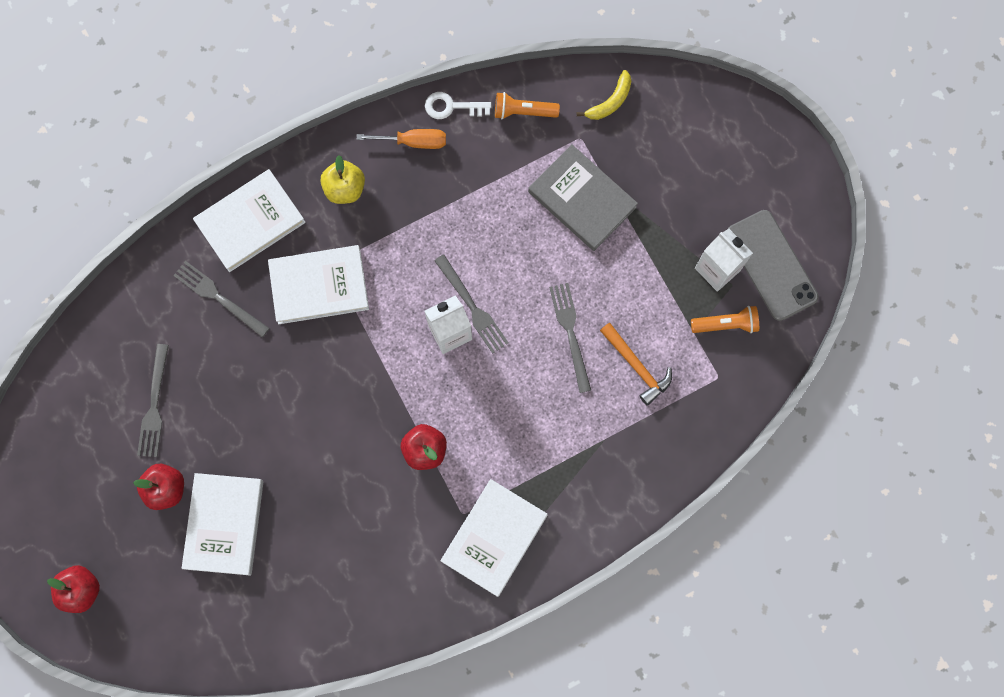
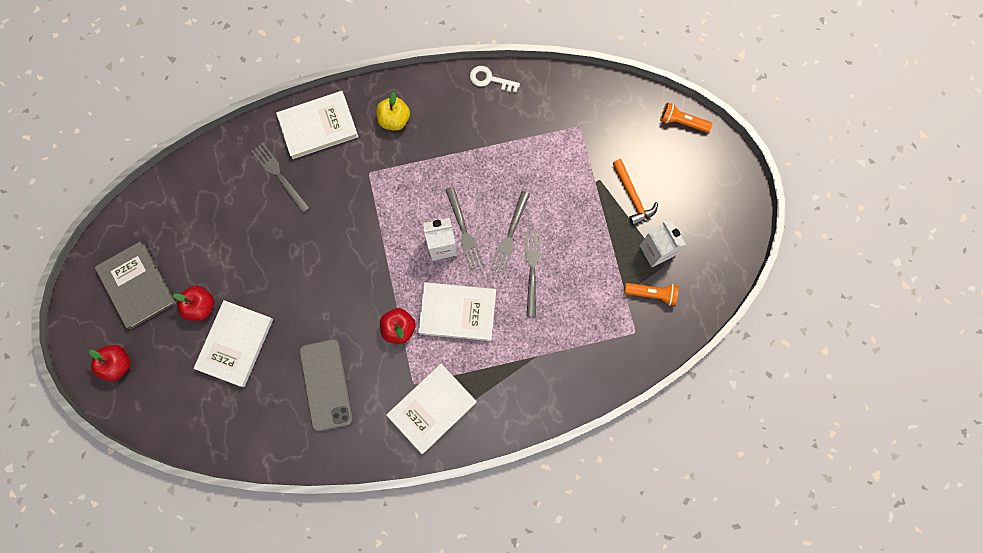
camera: 15 degrees right, 0 degrees up
grey fork [137,344,169,457] -> grey fork moved to [490,191,530,274]
white book [268,245,369,324] -> white book moved to [418,282,496,341]
orange screwdriver [357,129,446,149] -> none
orange flashlight [495,92,560,119] -> orange flashlight moved to [660,102,712,132]
grey book [528,144,638,251] -> grey book moved to [95,242,176,329]
yellow banana [577,70,631,120] -> none
orange hammer [600,323,672,406] -> orange hammer moved to [612,159,658,226]
grey phone [728,210,819,321] -> grey phone moved to [299,339,353,431]

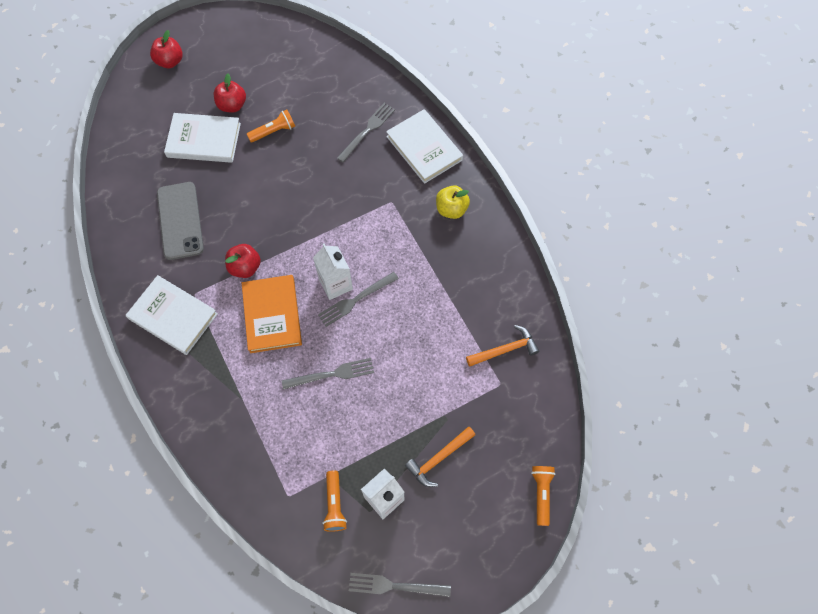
camera: 75 degrees right, 10 degrees down
grey book [95,242,176,329] -> none
grey phone [299,339,353,431] -> grey phone turned 75 degrees counterclockwise [157,182,204,260]
white book [418,282,496,341] -> orange book [242,275,302,353]
white key [470,66,520,92] -> none
grey fork [490,191,530,274] -> grey fork moved to [349,573,451,597]
none -> orange flashlight [247,110,295,143]
none -> orange hammer [466,325,539,367]

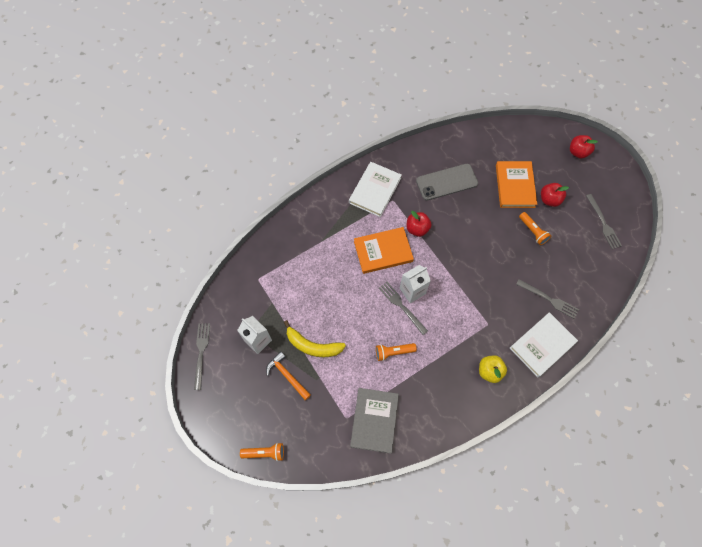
camera: 85 degrees right, 0 degrees up
white book [164,113,241,163] -> orange book [496,161,537,208]
grey fork [282,358,374,390] -> grey fork moved to [586,194,622,249]
orange flashlight [323,470,347,532] -> orange flashlight moved to [376,343,417,361]
orange hammer [466,325,539,367] -> grey book [350,388,399,454]
none -> yellow banana [284,320,346,357]

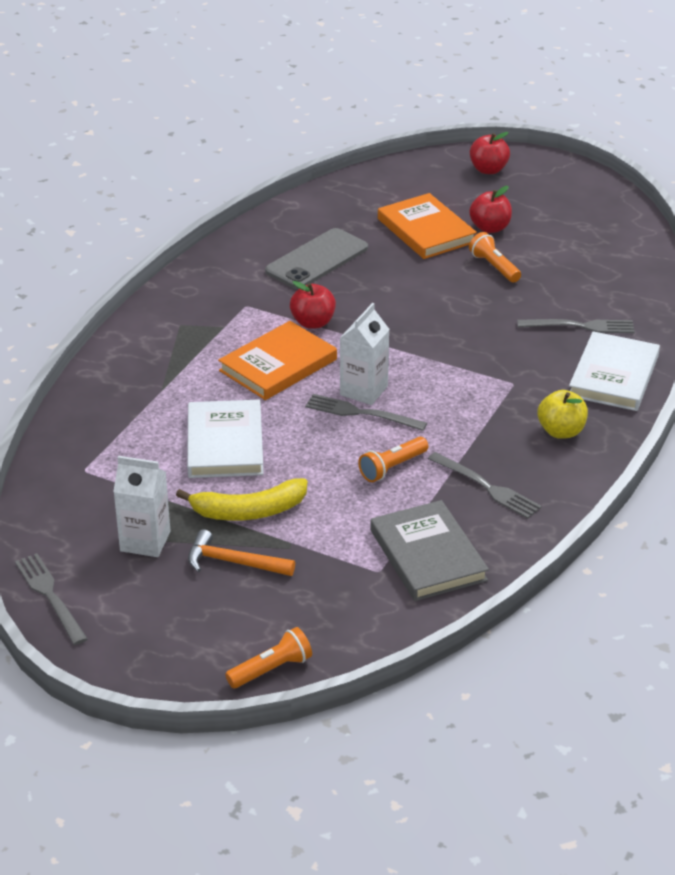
camera: 30 degrees left, 30 degrees down
white book [349,162,402,217] -> white book moved to [187,400,264,478]
orange flashlight [519,212,551,245] -> orange flashlight turned 150 degrees counterclockwise [469,232,521,283]
grey fork [586,194,622,249] -> grey fork moved to [428,452,542,519]

